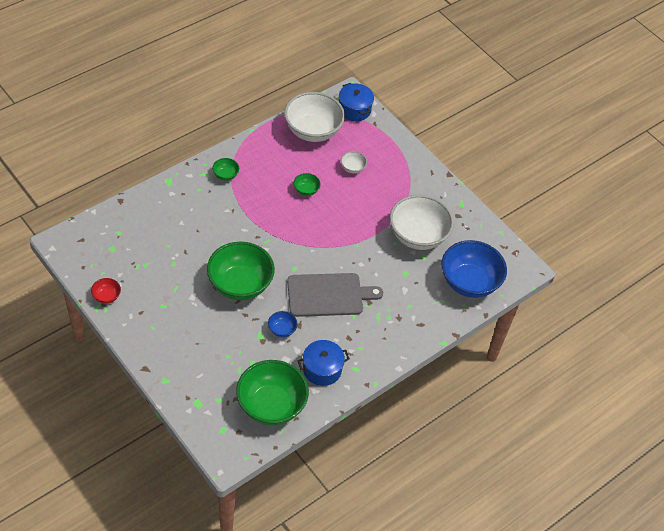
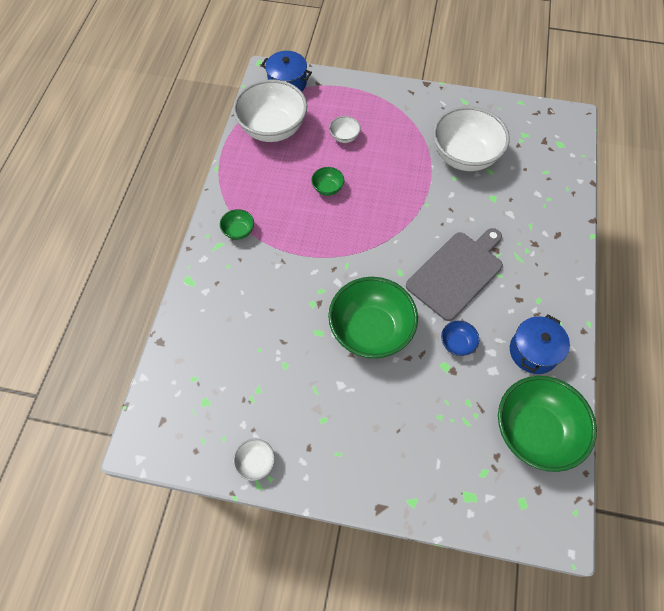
camera: 35 degrees left, 10 degrees up
red bowl [91,278,121,304] -> white bowl [233,439,275,481]
blue bowl [441,240,507,298] -> none

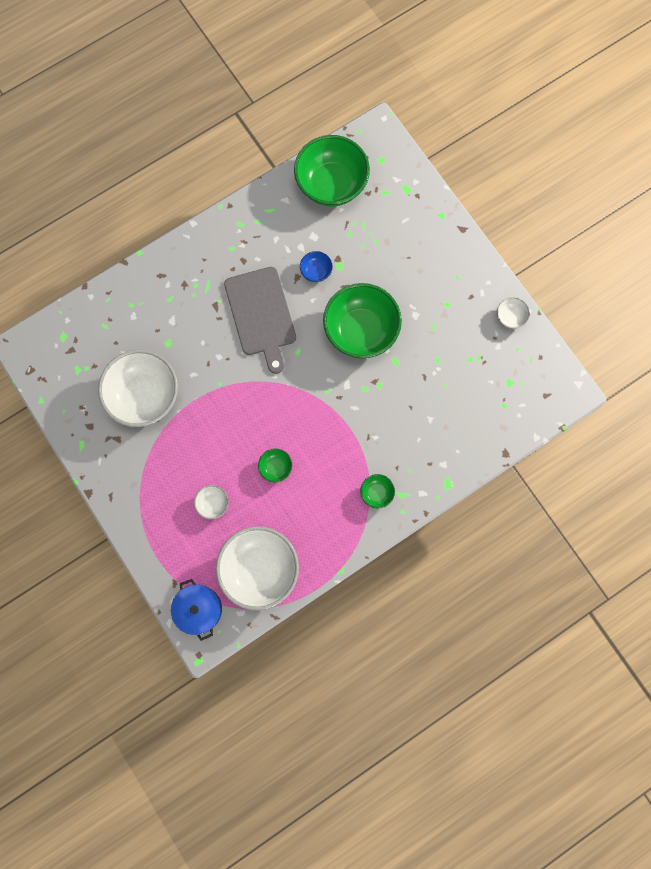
camera: 135 degrees left, 15 degrees up
grey cutting board [406,228,503,321] -> grey cutting board turned 105 degrees counterclockwise [224,267,296,374]
blue pot [510,314,570,374] -> none

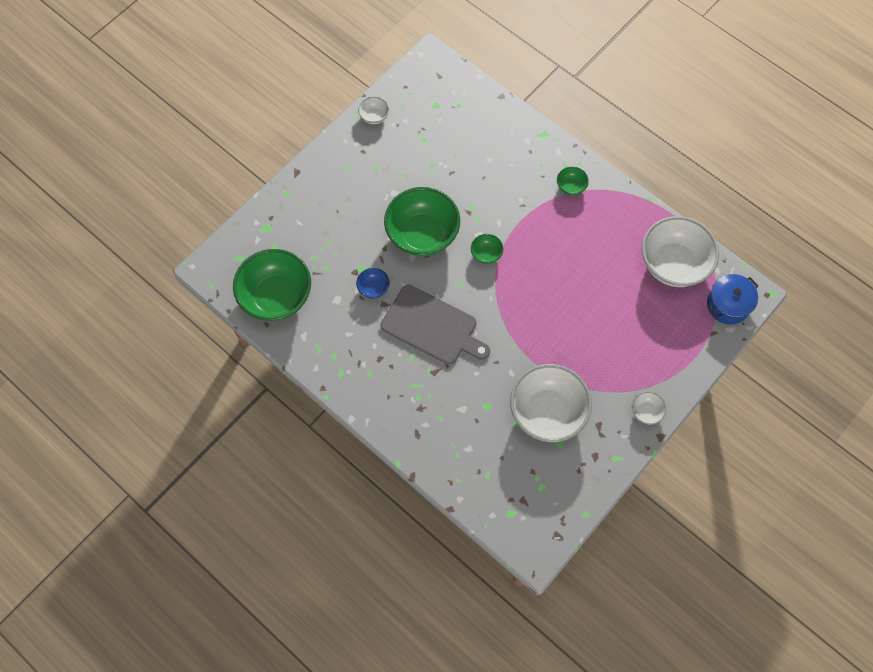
camera: 105 degrees left, 10 degrees down
white bowl [194,485,229,520] -> white bowl moved to [632,391,667,425]
grey cutting board [224,267,296,374] -> grey cutting board turned 60 degrees clockwise [380,285,490,365]
green bowl [258,449,292,482] -> green bowl moved to [471,234,503,264]

